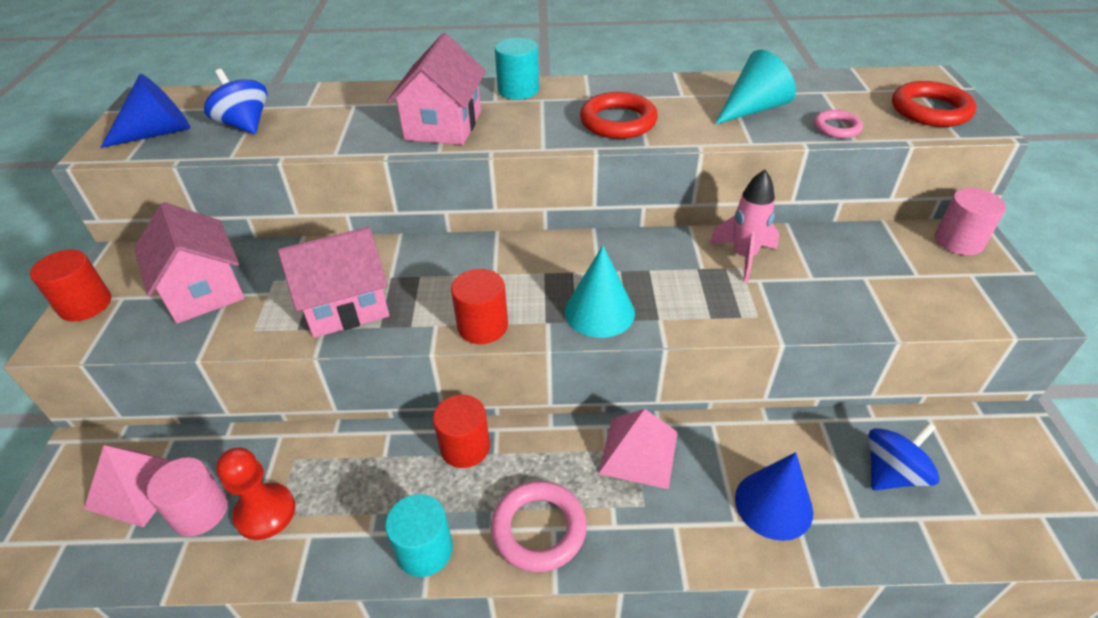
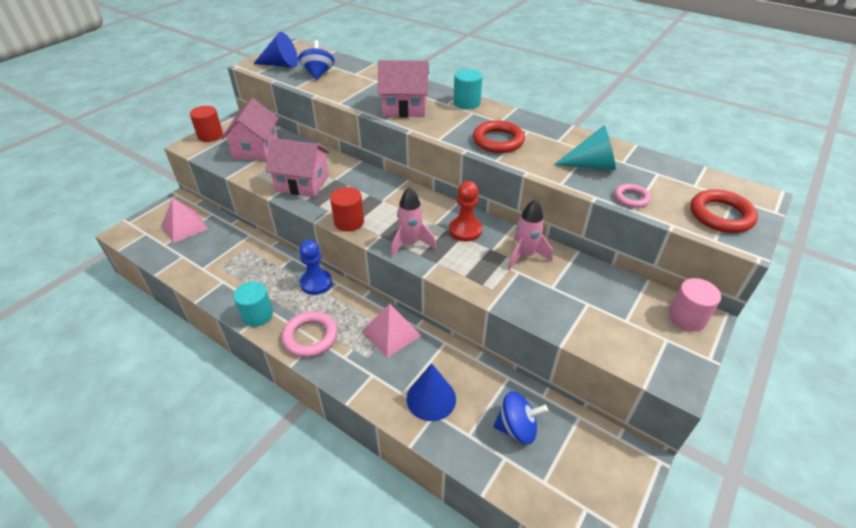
camera: 35 degrees right, 0 degrees up
pink cylinder [147,457,228,536] -> none
red pawn [216,448,295,540] -> red pawn moved to [449,181,482,241]
pink house [387,33,486,145] -> pink house turned 45 degrees clockwise [378,60,429,117]
red cylinder [433,394,490,468] -> blue pawn [299,240,332,295]
turquoise cone [565,245,635,338] -> pink rocket [391,187,436,257]

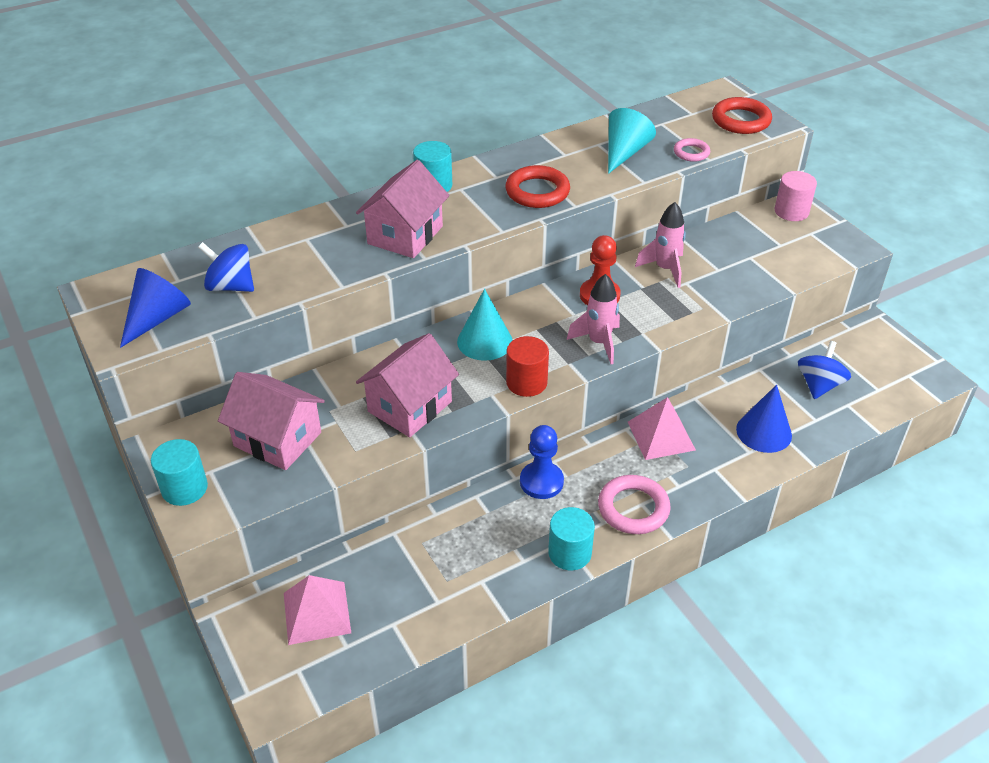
camera: 65 degrees left, 0 degrees up
red cylinder [190,106,223,142] -> turquoise cylinder [151,439,208,506]
none -> turquoise cone [457,289,513,361]

